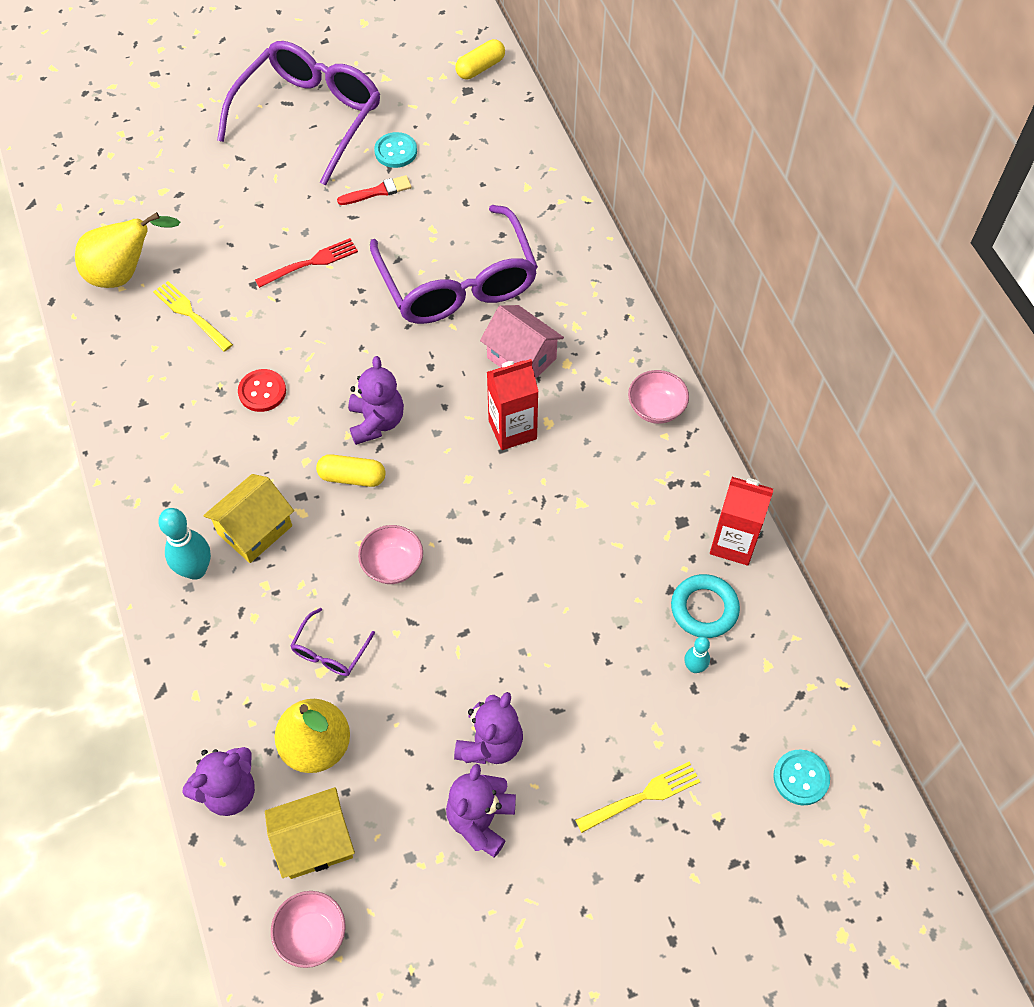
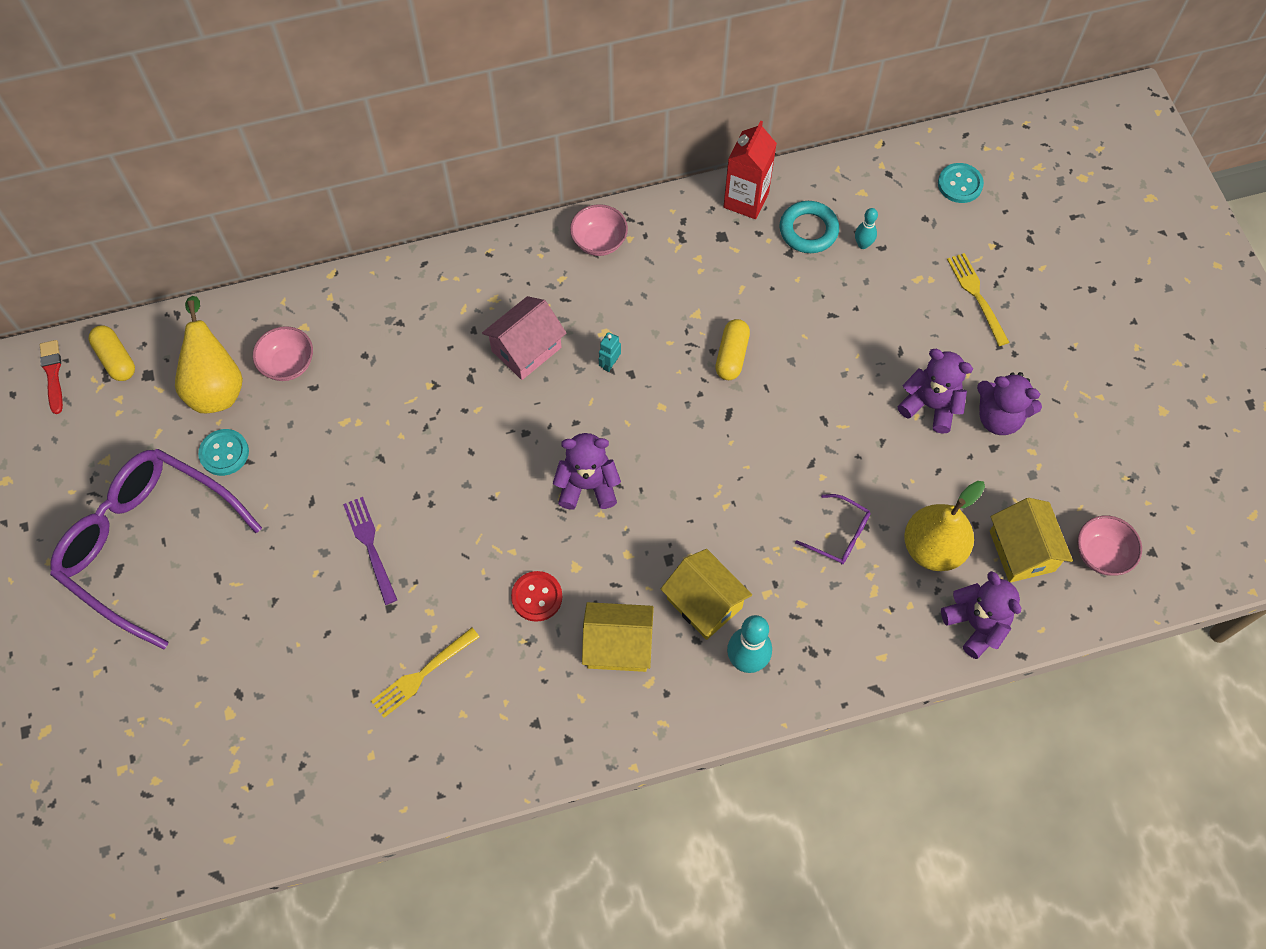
camera: 85 degrees left, 5 degrees up
yellow pear [75,212,180,288] -> yellow pear moved to [175,296,243,413]
red fork [255,238,358,288] -> purple fork [343,497,397,605]
yellow capsule [316,454,386,487] -> yellow capsule moved to [715,319,750,380]
red brush [337,175,412,205] -> red brush moved to [40,340,63,414]
pink bowl [358,525,423,584] -> pink bowl moved to [253,326,313,381]
purple glasses [370,205,538,324] -> none
red carton [487,359,539,450] -> turquoise robot [599,332,621,372]
none -> yellow house [582,602,654,672]

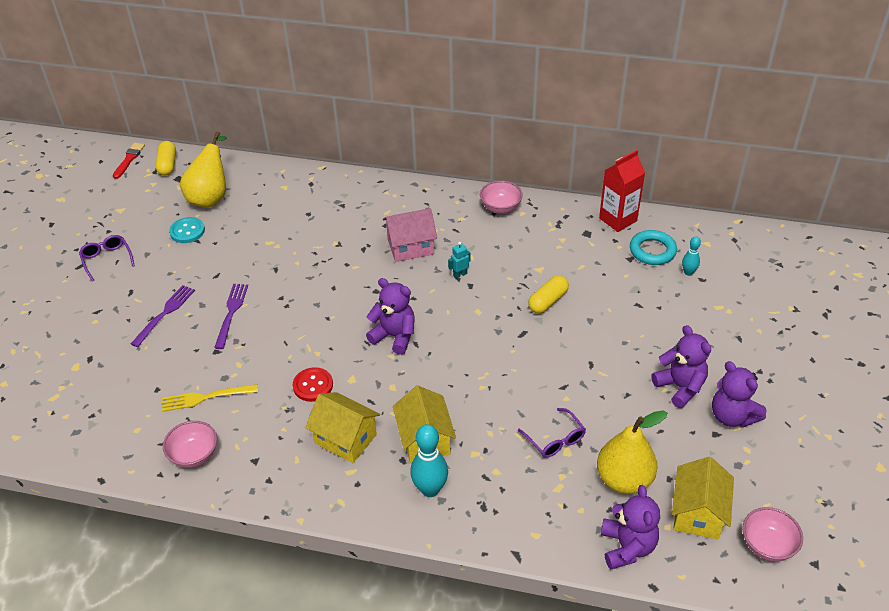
camera: 30 degrees right, 20 degrees down
purple glasses [50,449,262,650] -> purple glasses [79,235,135,281], size x0.40
pink bowl [253,326,313,381] -> pink bowl moved to [163,421,217,468]
turquoise button [938,163,984,203] -> none
yellow fork [947,253,1009,346] -> none
none -> purple fork [131,285,195,347]

